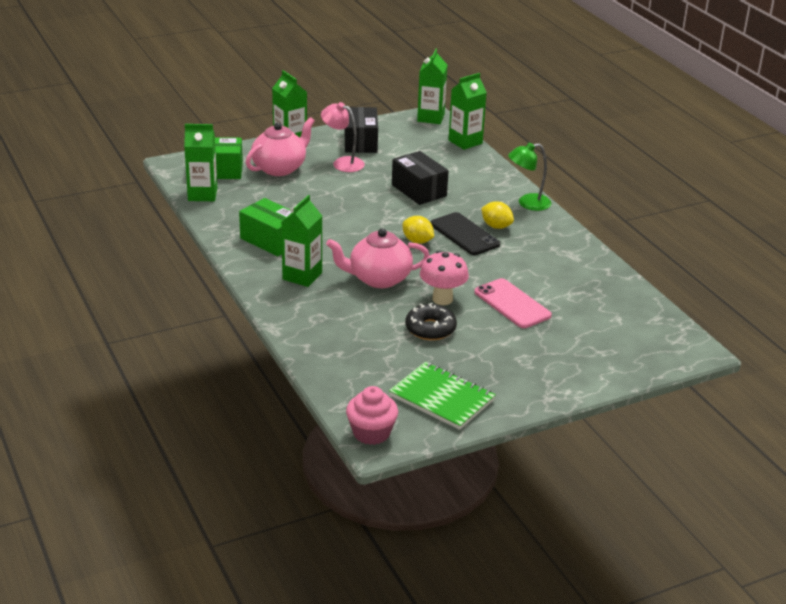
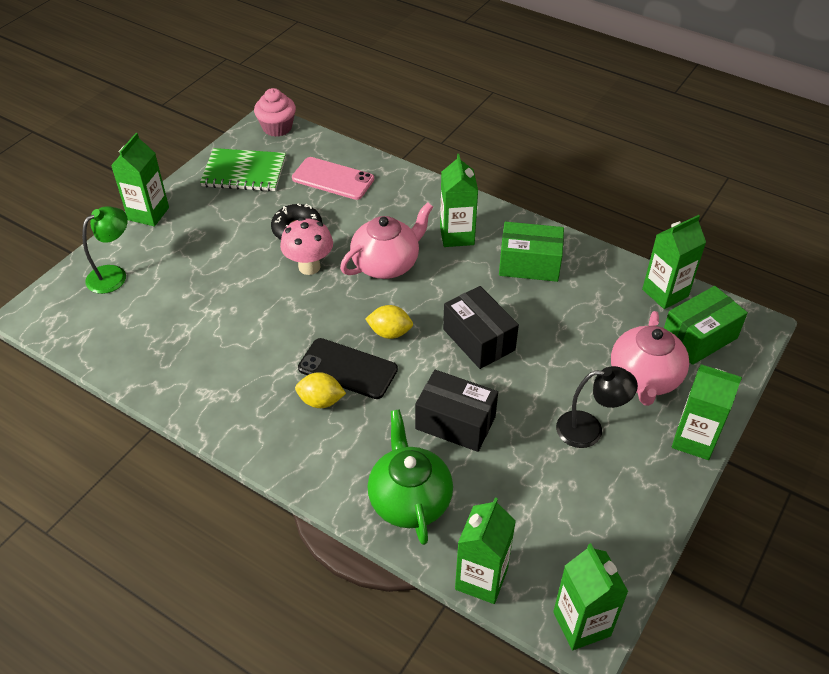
camera: 150 degrees right, 15 degrees up
pink lamp [321,102,365,172] -> black lamp [556,366,638,448]
black box [345,107,378,153] -> black box moved to [443,286,519,369]
pink phone [474,278,552,328] -> pink phone moved to [292,157,374,200]
green lamp [508,143,552,211] -> green lamp moved to [82,206,128,294]
none -> green carton [111,133,169,226]
none -> green teapot [368,409,453,545]

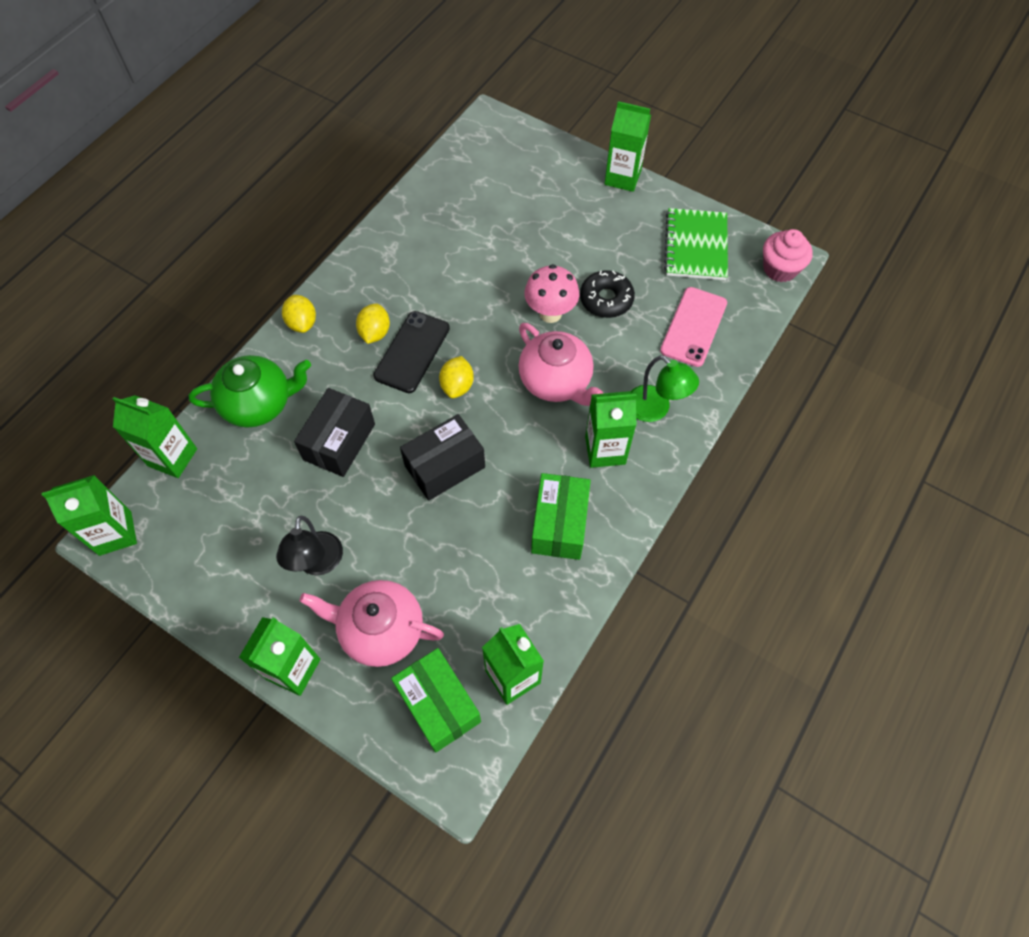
camera: 90 degrees right, 15 degrees up
green lamp [82,206,128,294] -> green lamp moved to [631,355,699,422]
none -> yellow lemon [282,295,316,333]

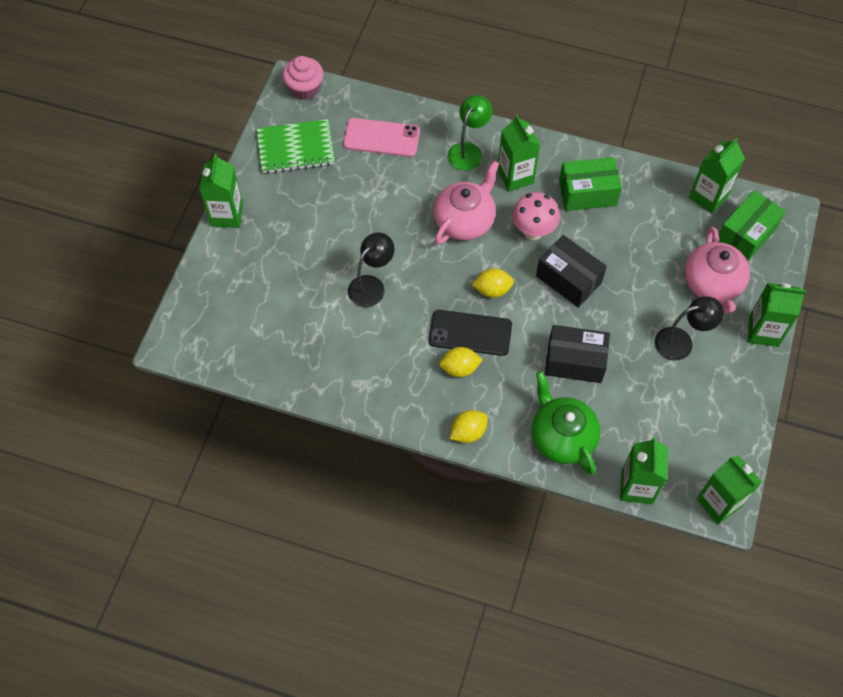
camera: 105 degrees left, 0 degrees up
pink mushroom [524,264,579,323] -> pink mushroom moved to [512,192,560,240]
black donut [580,270,635,318] -> none
none -> black lamp [348,232,395,307]

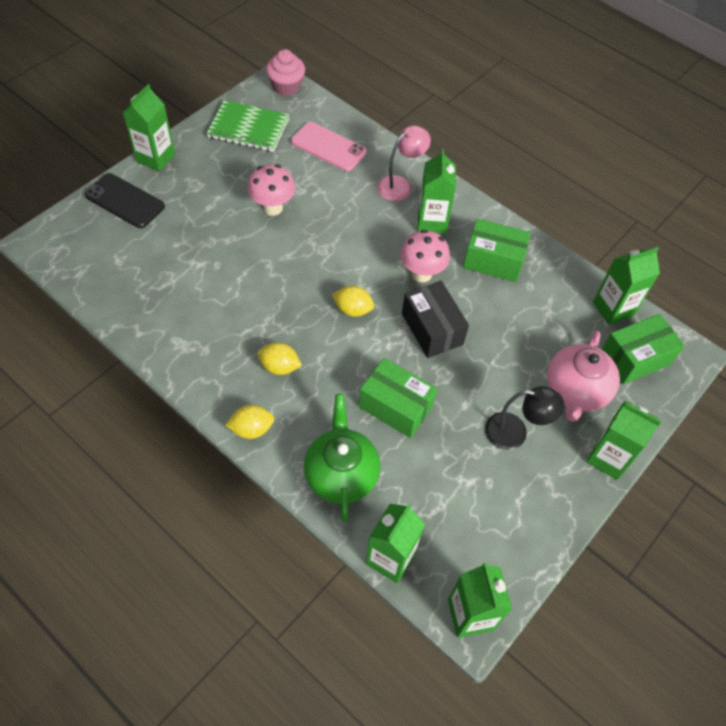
camera: 20 degrees right, 5 degrees down
black lamp [348,232,395,307] -> none
black phone [429,310,512,356] -> black phone moved to [85,173,165,228]
pink teapot [433,161,499,245] -> none
green lamp [448,95,492,171] -> pink lamp [377,125,431,201]
black box [545,325,610,383] -> green box [359,358,437,438]
none -> pink mushroom [247,164,295,216]

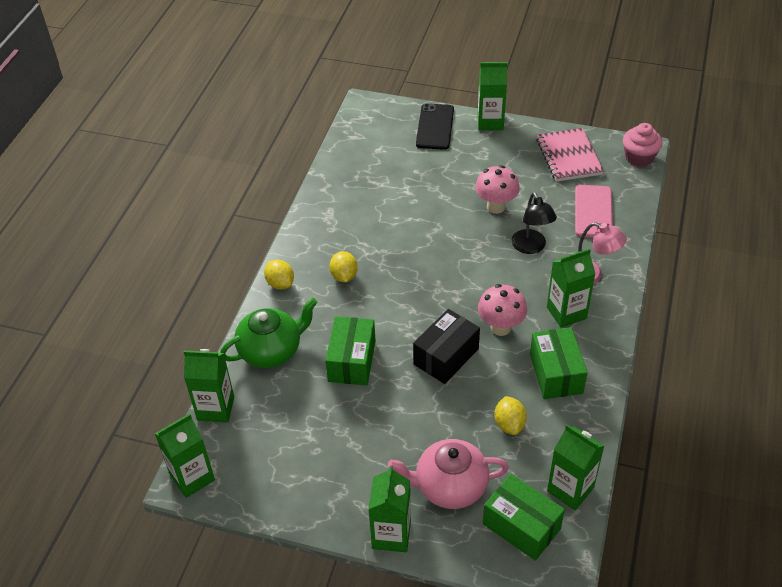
camera: 70 degrees right, 10 degrees down
green notebook [206,100,289,152] -> pink notebook [536,128,604,182]
yellow lemon [332,285,374,317] -> yellow lemon moved to [495,396,527,435]
black lamp [485,386,564,450] -> black lamp moved to [511,192,557,254]

